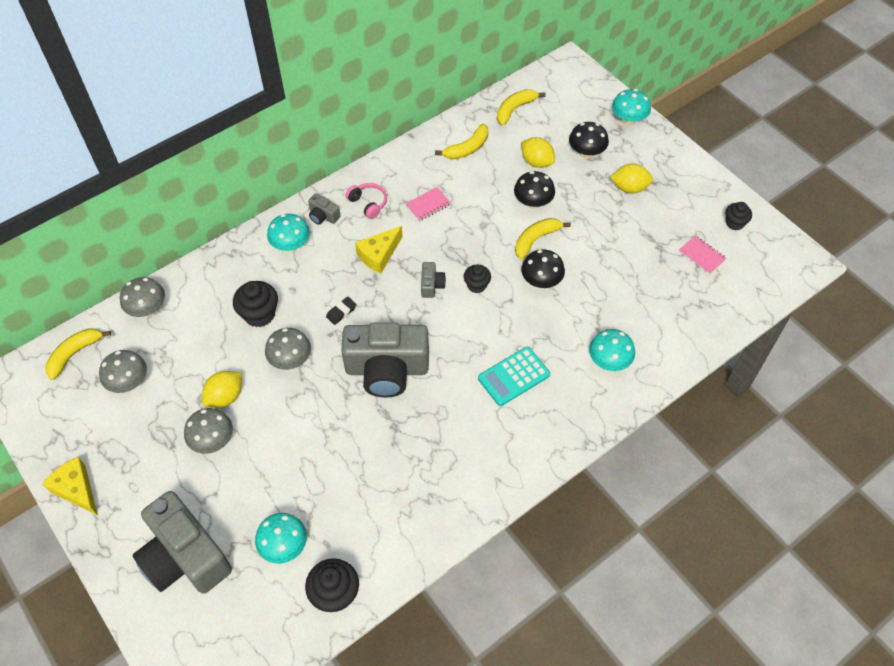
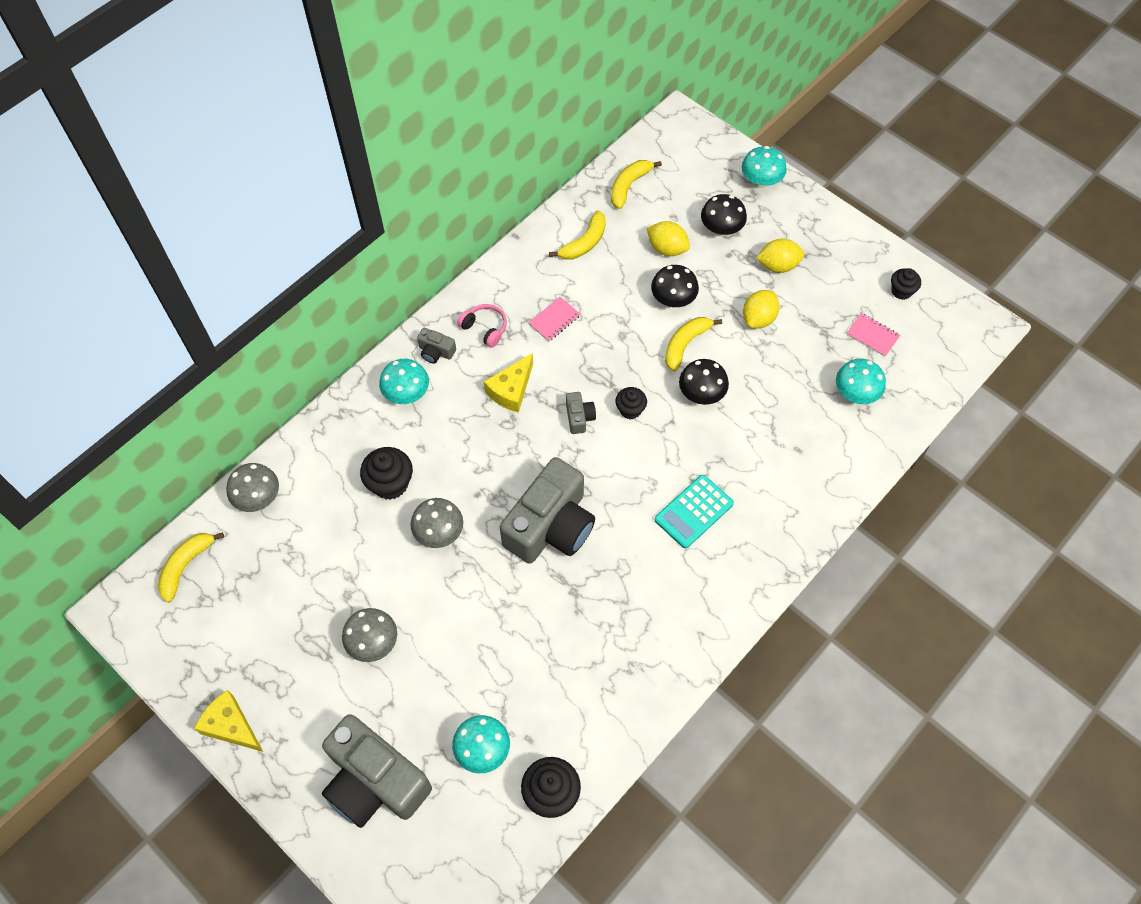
camera: 10 degrees left, 5 degrees up
grey mushroom [99,350,147,393] -> none
yellow lemon [202,371,242,408] -> yellow lemon moved to [743,290,779,328]
black eraser [326,297,357,325] -> none
grey camera [341,322,429,398] -> grey camera turned 45 degrees counterclockwise [500,457,595,564]
turquoise mushroom [589,329,635,371] -> turquoise mushroom moved to [836,359,886,404]

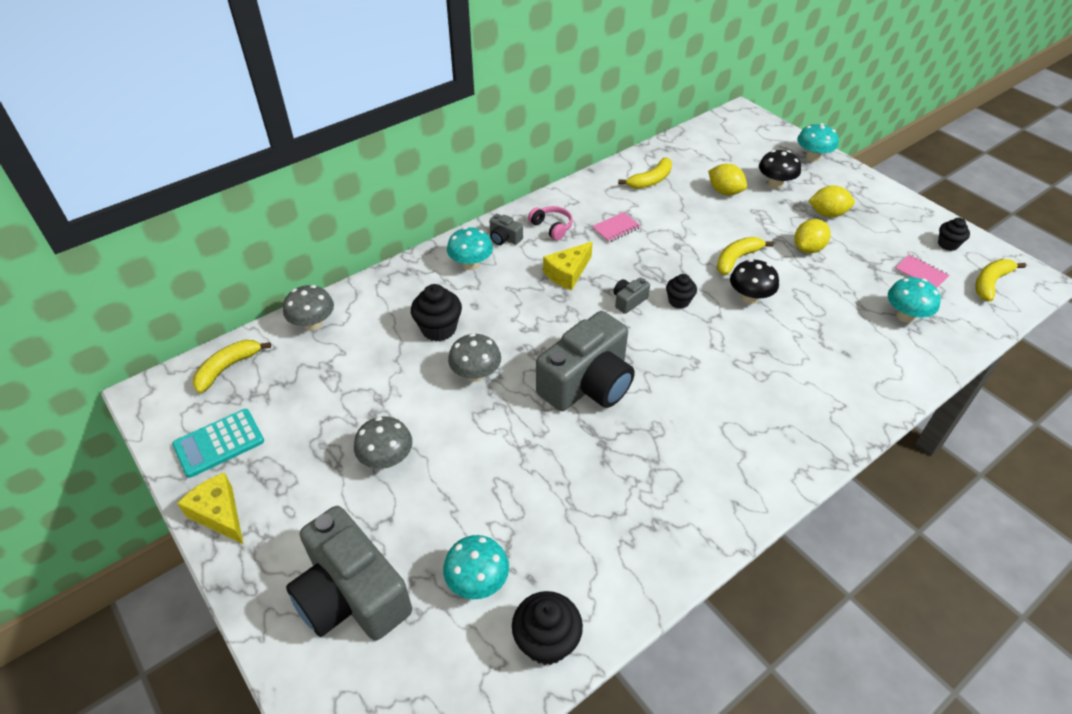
camera: 10 degrees right, 15 degrees down
grey camera [566,392,596,434] -> grey camera turned 135 degrees counterclockwise [613,277,650,314]
yellow banana [611,160,662,209] -> yellow banana moved to [975,259,1026,302]
black mushroom [651,265,699,307] -> none
turquoise calculator [655,475,734,549] -> turquoise calculator moved to [172,409,264,478]

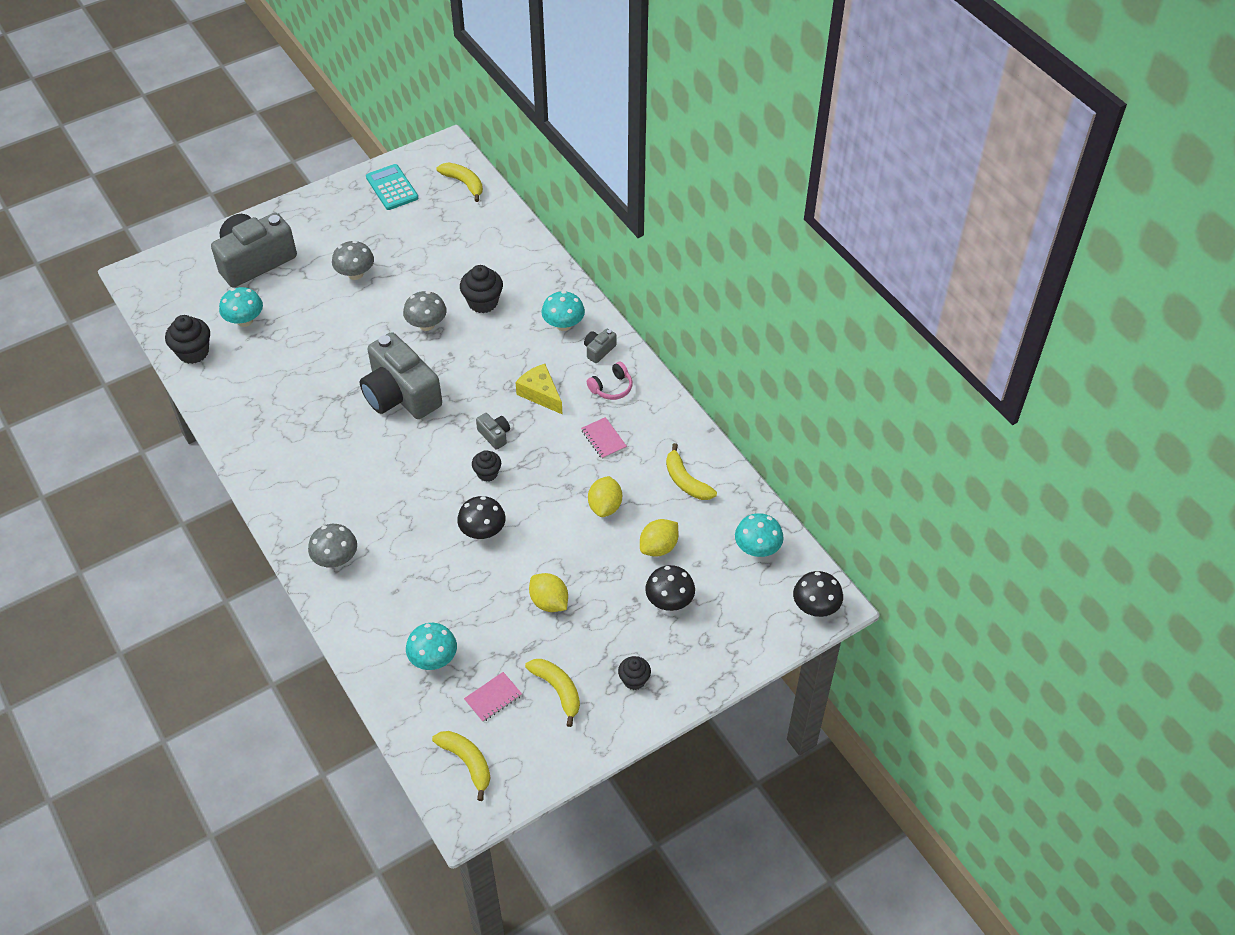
camera: 95 degrees right, 5 degrees up
yellow cheese [177,472,244,545] -> none
grey mushroom [283,285,334,331] -> grey mushroom moved to [308,524,357,567]
yellow banana [717,237,774,275] -> yellow banana moved to [525,659,580,727]
turquoise mushroom [797,123,839,162] -> turquoise mushroom moved to [735,513,784,557]
yellow lemon [808,185,855,217] -> yellow lemon moved to [588,476,622,517]
black cupcake [938,217,970,251] -> black cupcake moved to [618,656,651,690]
none -> black mushroom [793,571,843,617]

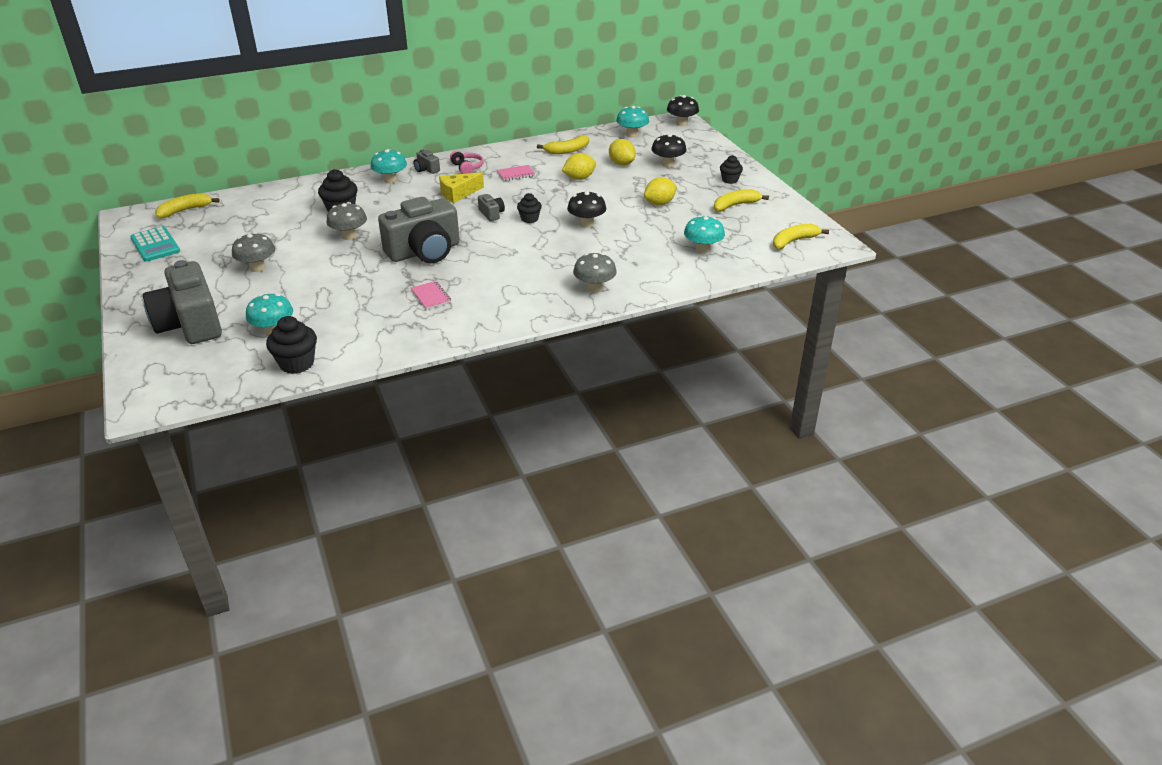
camera: 80 degrees left, 15 degrees down
turquoise calculator [366,164,418,210] -> turquoise calculator turned 105 degrees counterclockwise [130,226,180,262]
pink notebook [464,672,522,722] -> pink notebook moved to [411,281,451,310]
grey camera [476,413,510,450] -> grey camera turned 90 degrees clockwise [478,194,505,221]
yellow lemon [588,476,622,517] -> yellow lemon turned 45 degrees counterclockwise [562,153,596,180]

